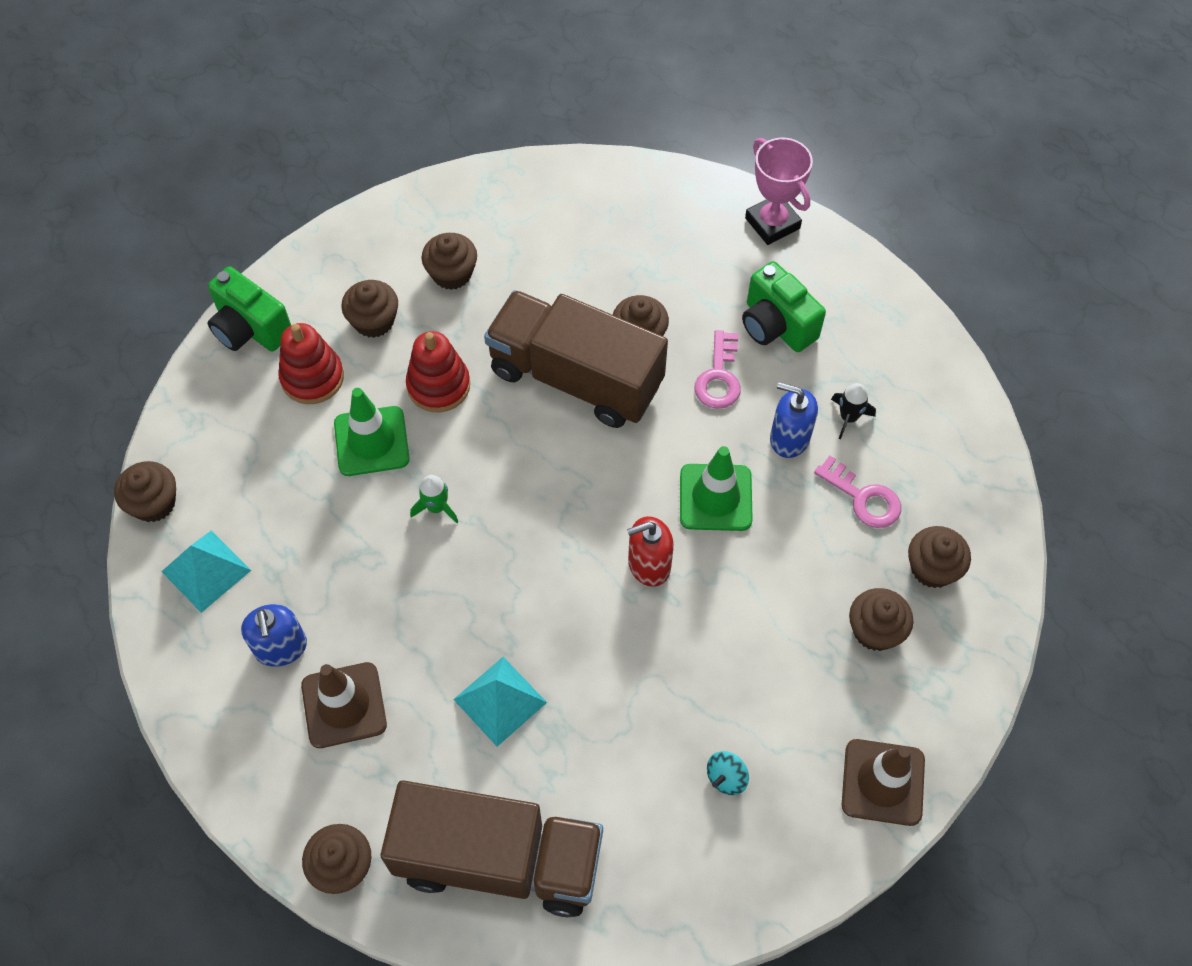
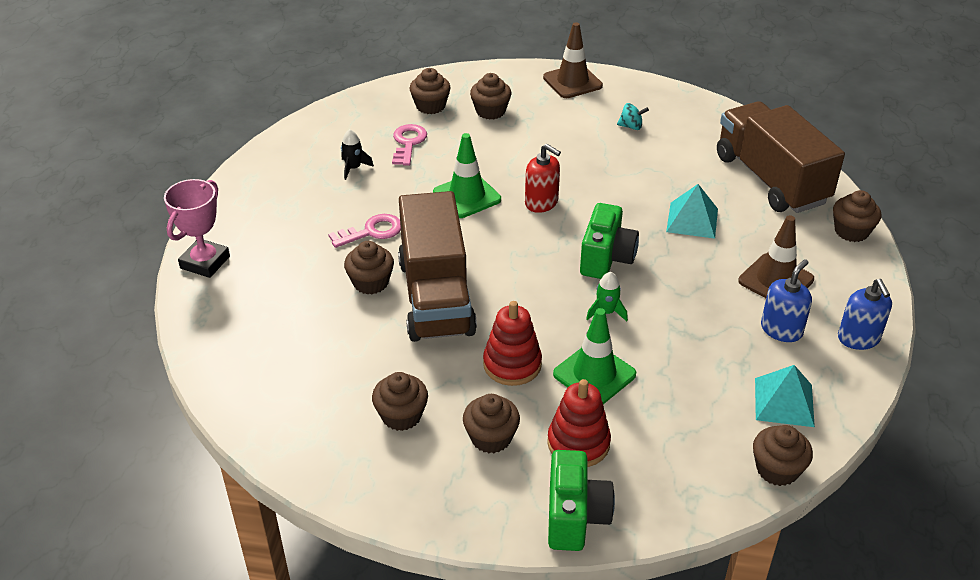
camera: 125 degrees left, 20 degrees down
green camera [742,261,826,352] -> green camera moved to [580,203,639,279]
blue soap dispenser [770,382,818,458] -> blue soap dispenser moved to [838,279,892,350]

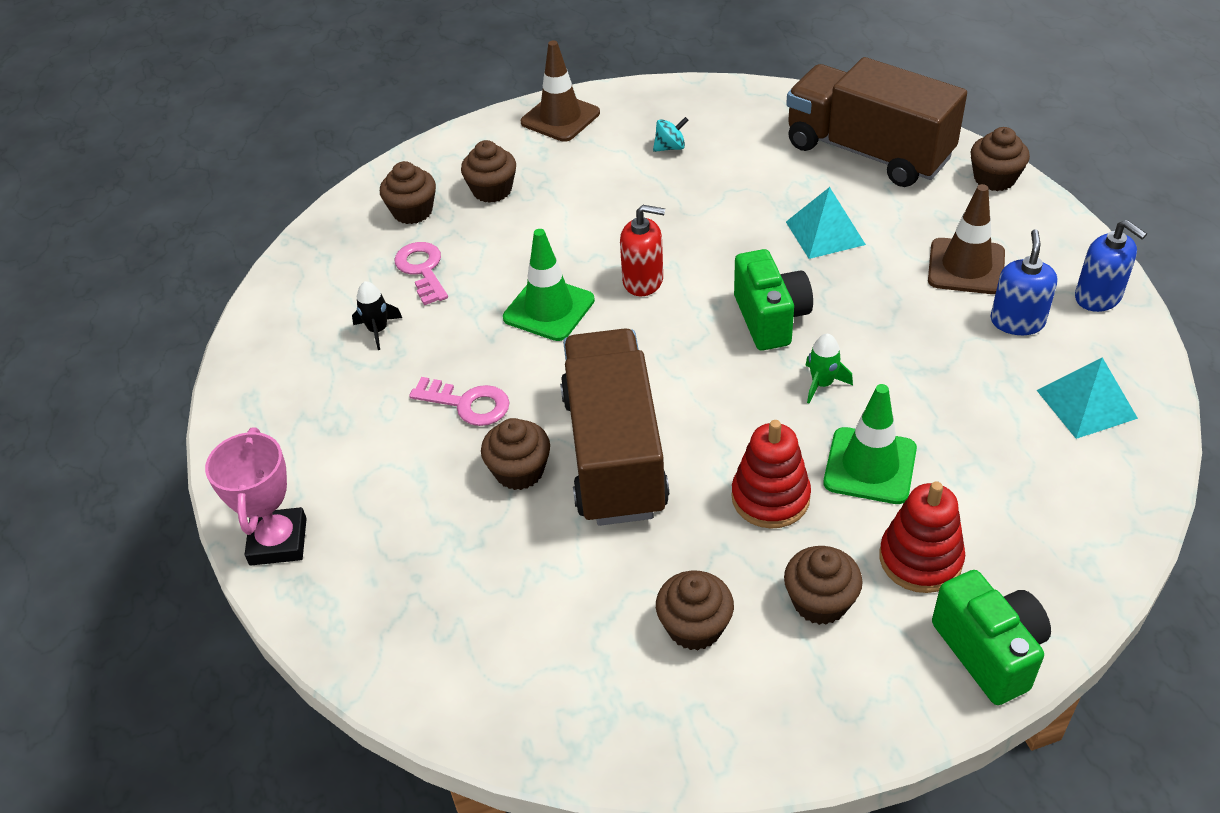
camera: 25 degrees left, 5 degrees up
pink key [328,214,401,248] -> pink key turned 75 degrees clockwise [409,377,510,426]
brown truck [398,191,477,342] -> brown truck turned 150 degrees counterclockwise [560,328,669,526]
brown cupcake [753,425,813,486] -> none

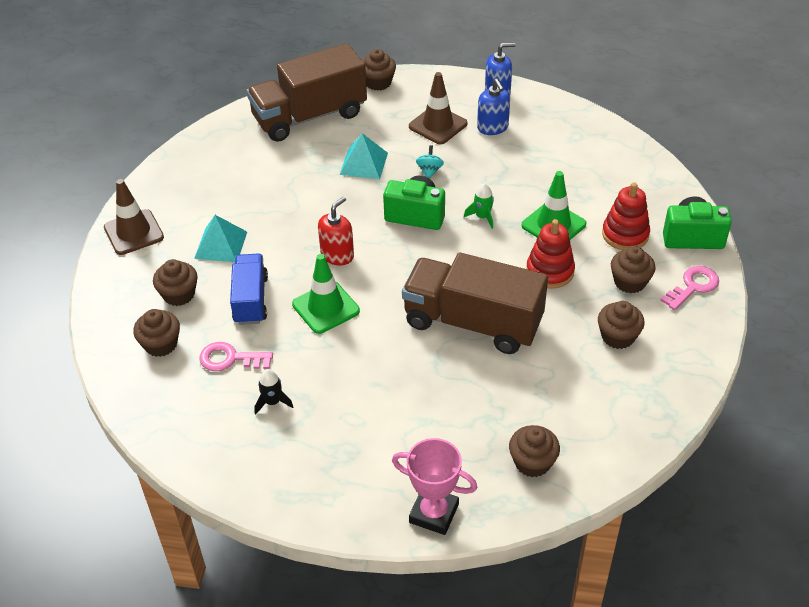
camera: 65 degrees left, 0 degrees up
pink key [409,377,510,426] -> pink key moved to [660,266,719,310]
brown cupcake [481,418,550,490] -> brown cupcake moved to [509,425,560,477]
turquoise spinning top [653,117,689,152] -> turquoise spinning top moved to [416,145,444,179]
blue soap dispenser [990,229,1057,335] -> blue soap dispenser turned 150 degrees counterclockwise [477,79,510,135]
turquoise pyramid [1037,357,1138,439] -> turquoise pyramid moved to [194,215,247,262]
none -> blue truck [230,254,268,325]

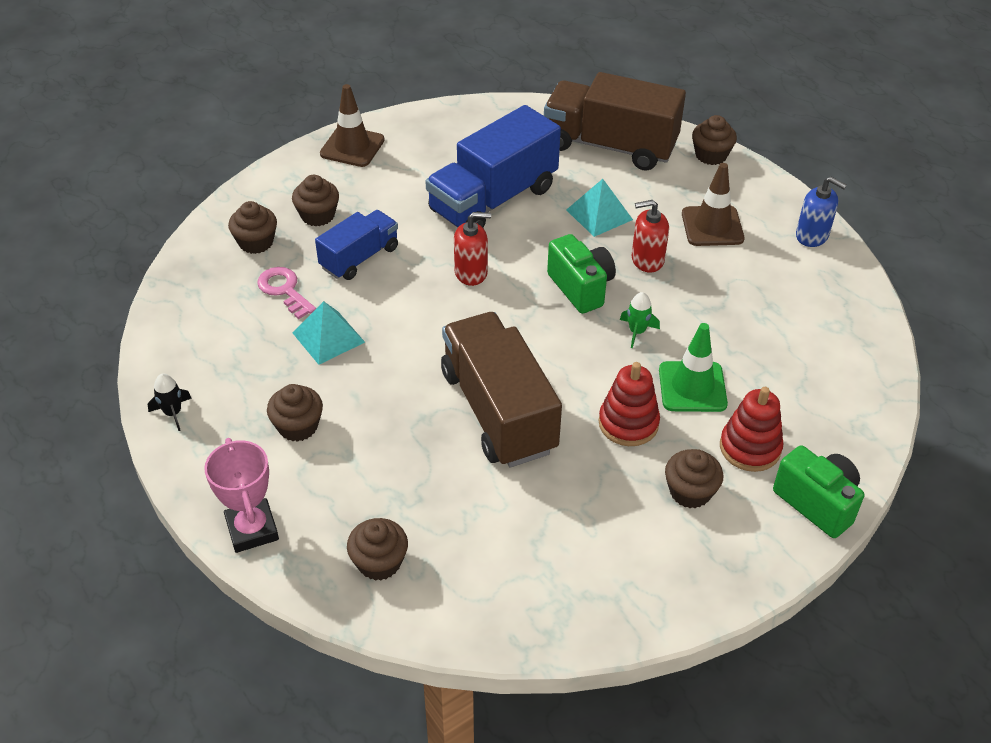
camera: 45 degrees right, 0 degrees up
turquoise pyramid [194,215,247,262] -> turquoise pyramid moved to [293,301,365,365]
black rocket [255,369,293,414] -> black rocket moved to [148,374,192,431]
green traffic cone [292,254,360,334] -> none
turquoise spinning top [416,145,444,179] -> red soap dispenser [631,200,669,273]
blue soap dispenser [477,79,510,135] -> none
brown cupcake [598,301,645,349] -> brown cupcake moved to [267,384,323,442]
pink key [660,266,719,310] -> none
none -> blue truck [426,105,561,228]

